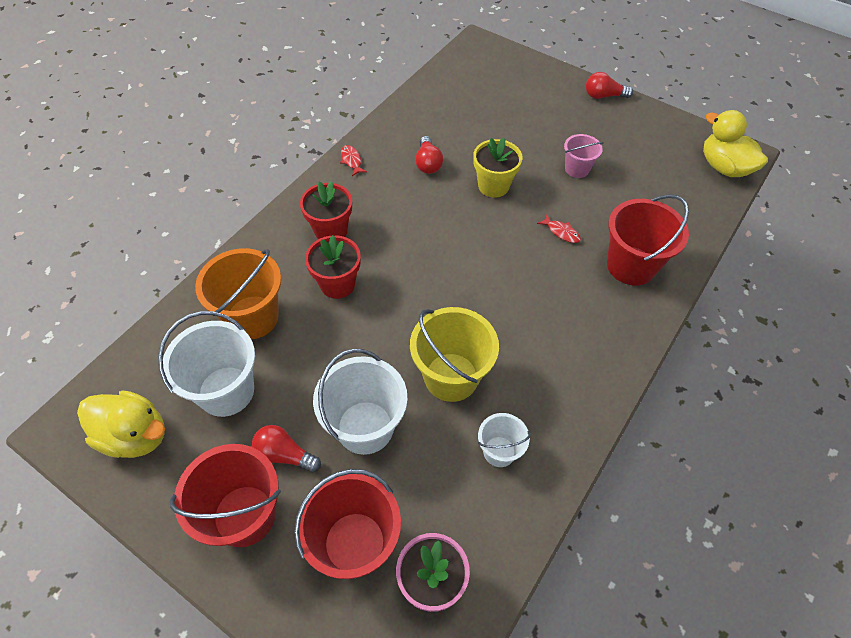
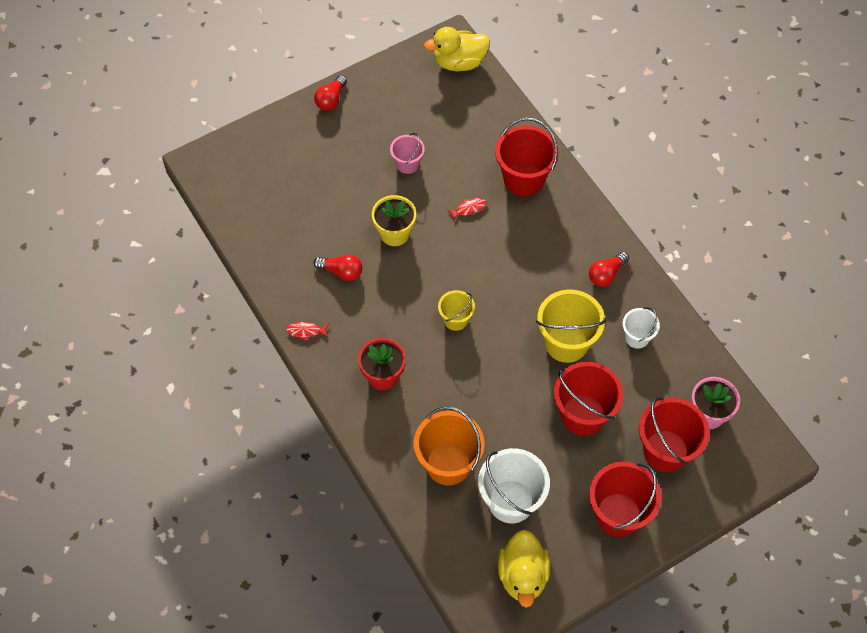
camera: 65 degrees left, 5 degrees up
yellow duck [77,390,165,458] -> yellow duck turned 135 degrees clockwise [498,530,550,608]
red light bulb [252,425,321,473] -> red light bulb moved to [589,252,629,287]
red flower pot [305,235,361,299] -> none
white bucket [313,349,408,455] -> red bucket [554,362,624,436]
none -> yellow bucket [438,290,475,331]

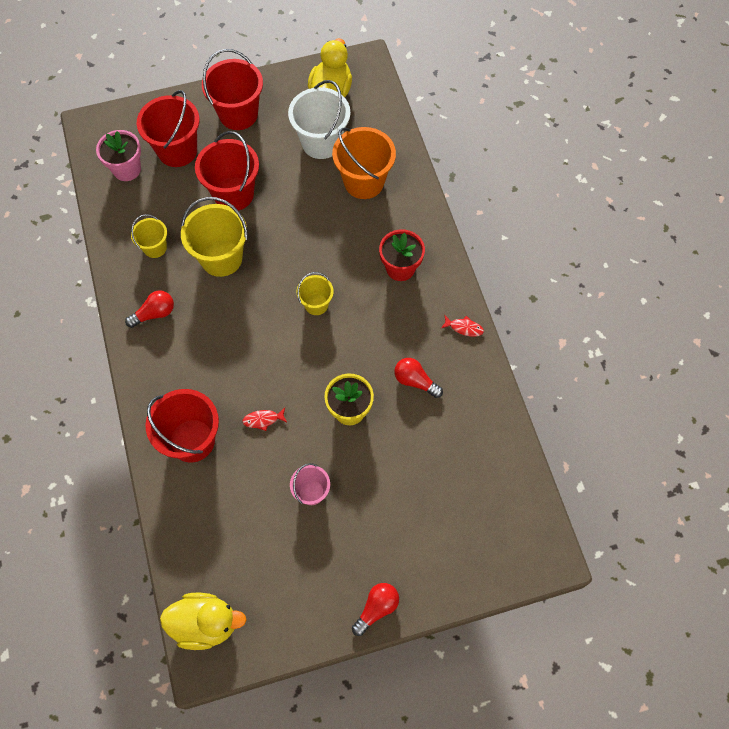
camera: 165 degrees left, 5 degrees up
white bucket [622,307,660,349] -> yellow bucket [131,214,167,258]

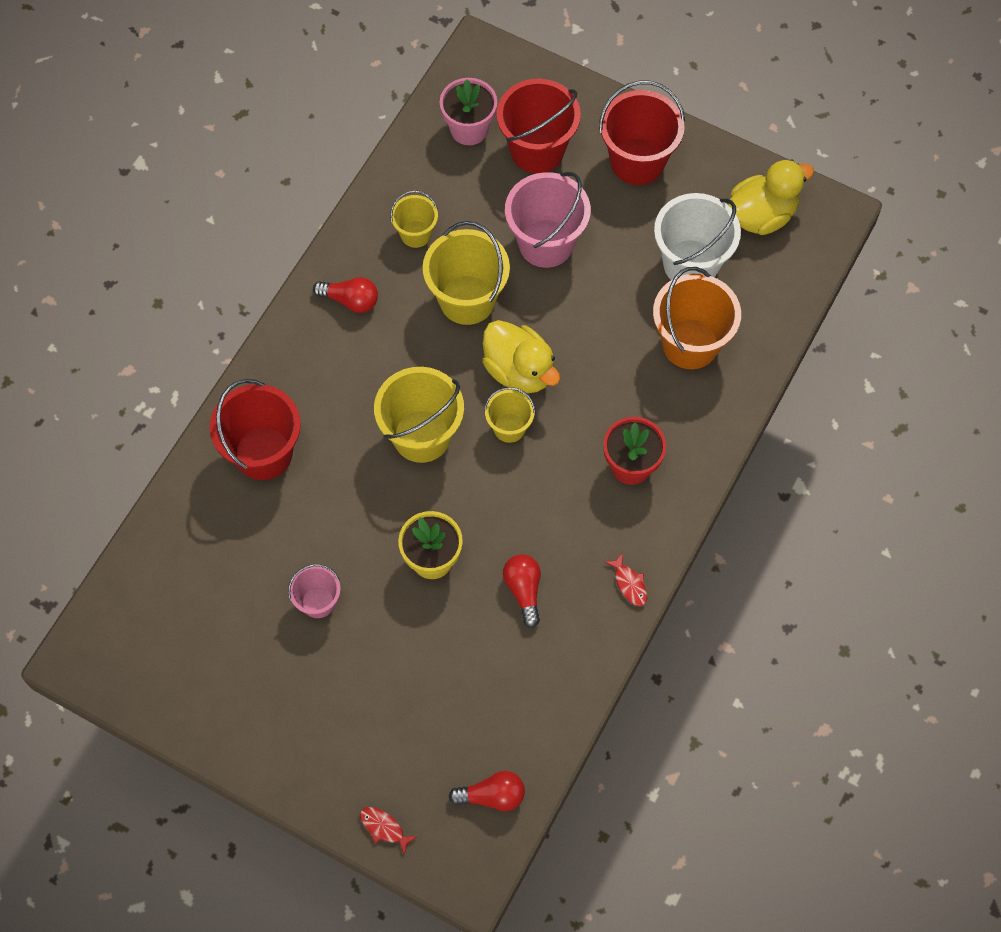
camera: 45 degrees right, 0 degrees up
yellow duck [160,593,246,650] -> yellow duck moved to [482,320,560,393]
red bucket [195,131,259,211] -> pink bucket [505,172,591,268]
red fish [242,408,287,431] -> red fish moved to [360,807,418,854]
red light bulb [352,583,399,636] -> red light bulb moved to [448,771,525,811]
none -> yellow bucket [374,367,464,463]

